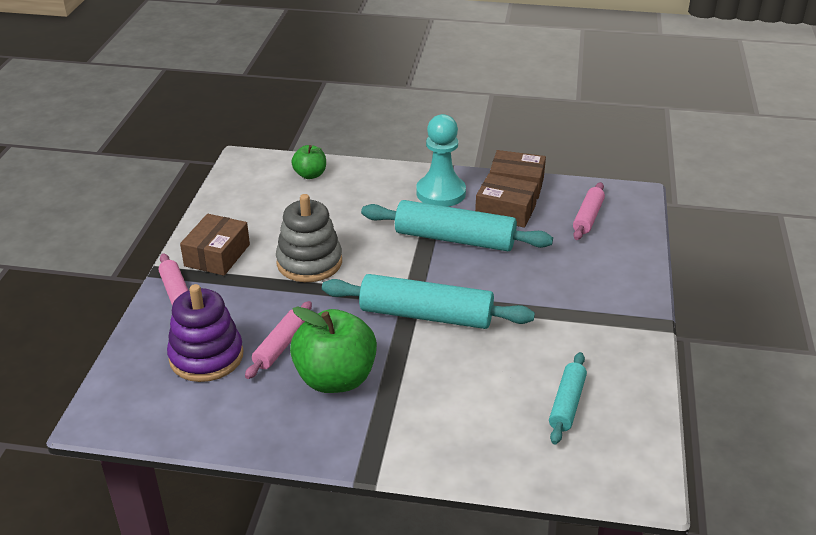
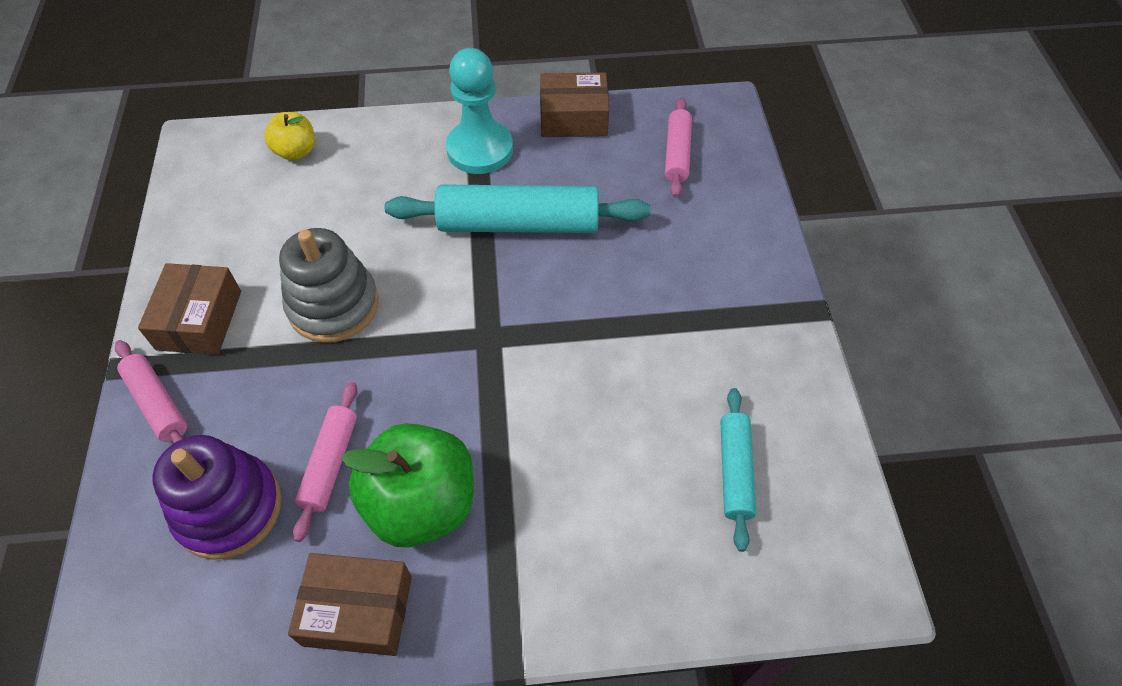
camera: 15 degrees left, 20 degrees up
green apple [291,145,326,179] -> yellow apple [264,112,315,160]
turquoise rolling pin [322,274,535,329] -> none
brown box [475,173,538,228] -> brown box moved to [288,553,412,656]

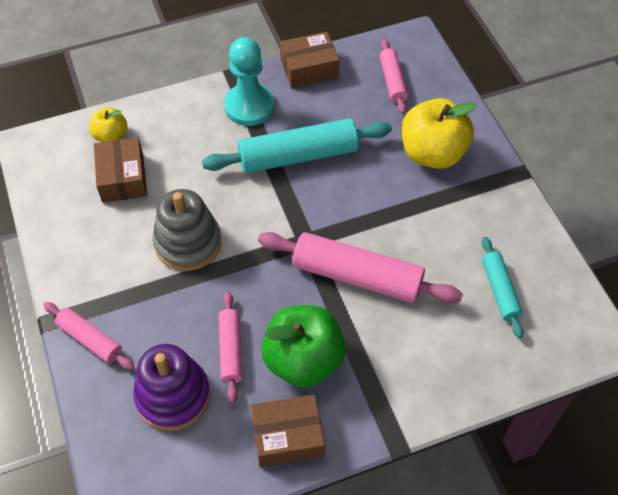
camera: 15 degrees left, 0 degrees up
brown box [138,263,241,355] -> brown box moved to [94,137,147,203]
none -> pink rolling pin [258,232,463,304]
none -> yellow apple [402,98,476,169]

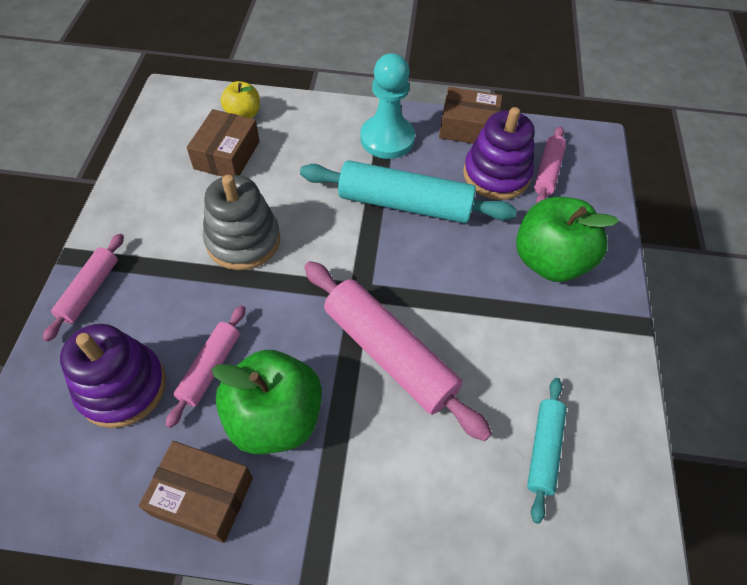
camera: 25 degrees right, 0 degrees up
pink rolling pin [44,302,134,370] -> pink rolling pin turned 45 degrees clockwise [43,233,124,342]
yellow apple [402,98,476,169] -> green apple [516,197,619,282]
none -> purple stacking toy [463,107,535,200]

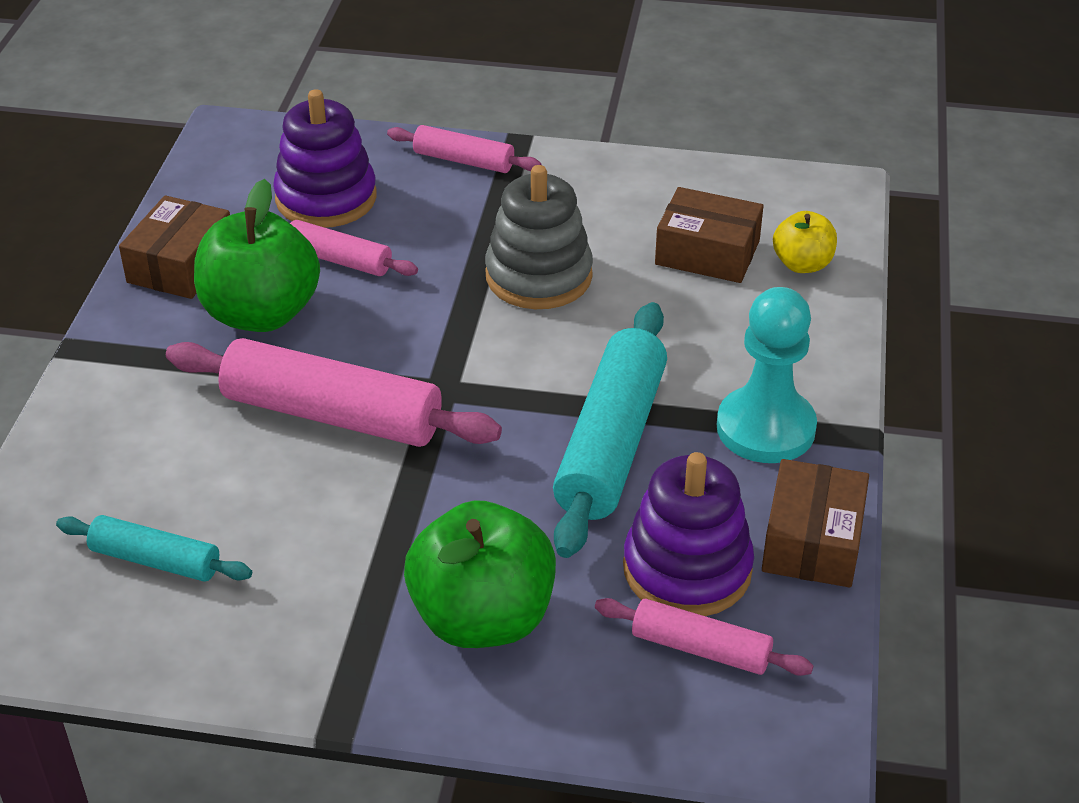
camera: 95 degrees right, 15 degrees down
pink rolling pin [304,261,492,441] -> pink rolling pin turned 60 degrees clockwise [166,338,502,447]

